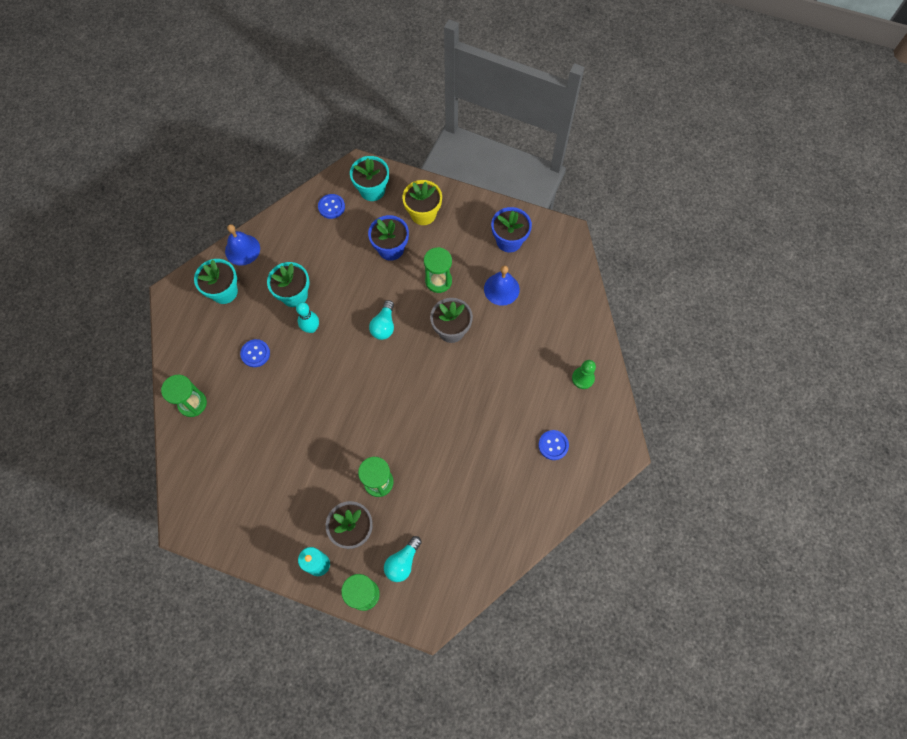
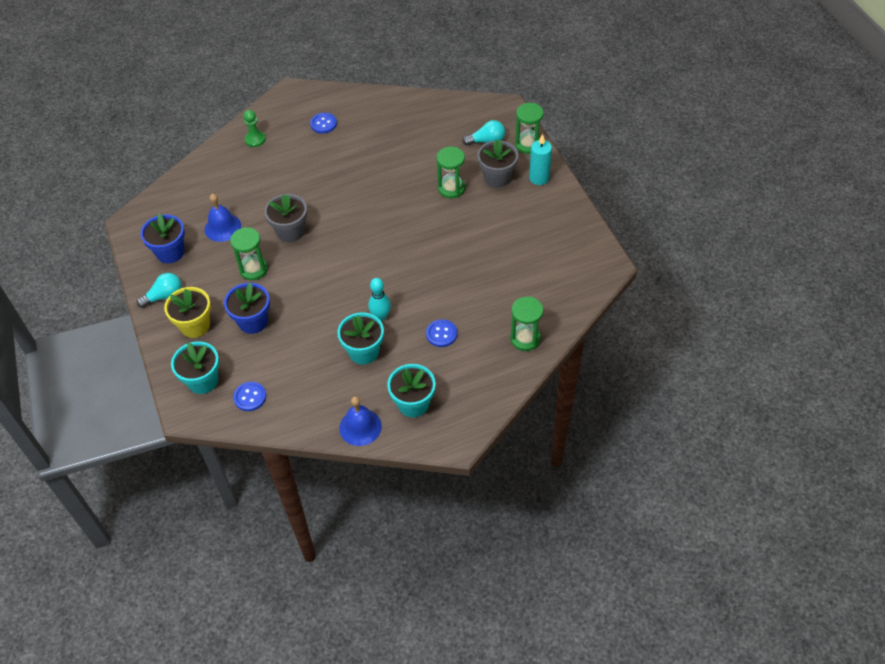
camera: 130 degrees left, 15 degrees down
turquoise light bulb [369,300,394,340] -> turquoise light bulb moved to [137,273,182,308]

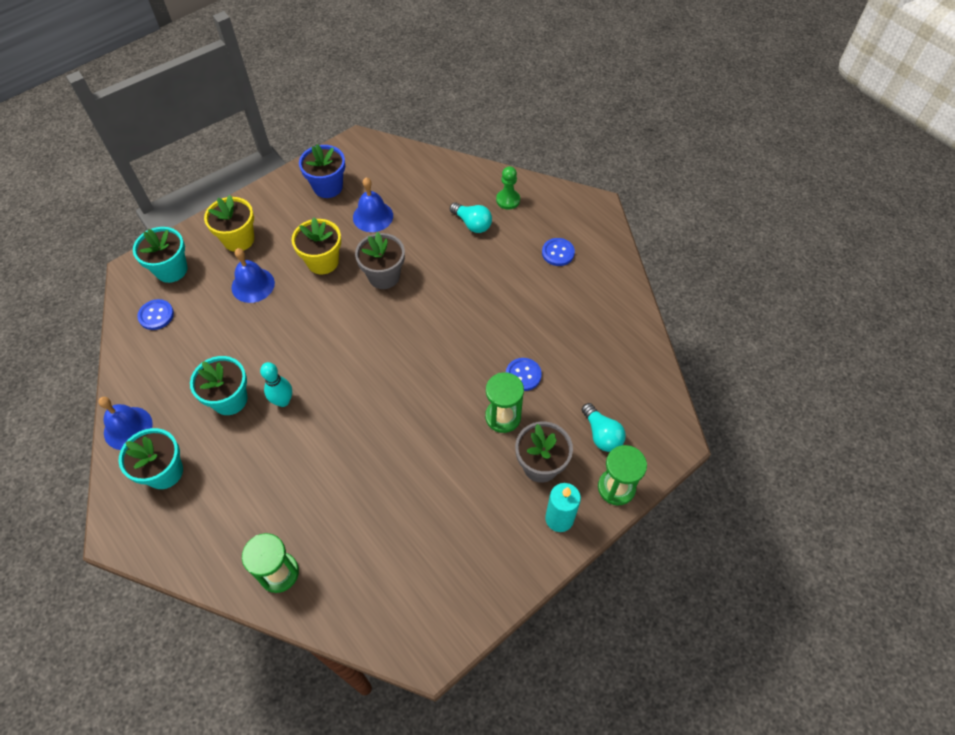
camera: 70 degrees right, 5 degrees up
turquoise light bulb [137,273,182,308] -> turquoise light bulb moved to [450,202,492,233]
blue flower pot [224,283,270,334] -> blue bell [232,248,275,303]
green hourglass [230,227,268,280] -> yellow flower pot [291,218,341,274]
blue button [426,319,457,347] -> blue button moved to [506,358,542,391]

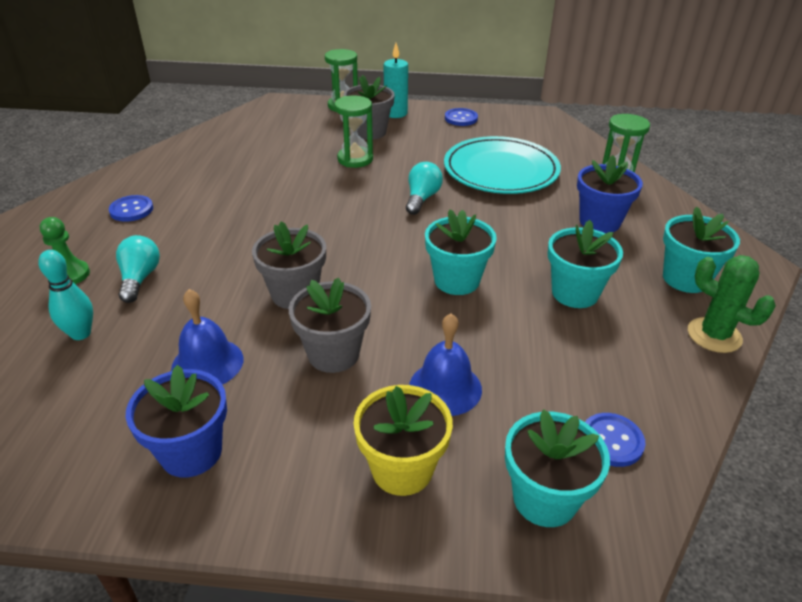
camera: 135 degrees left, 20 degrees down
blue bell [98,397,153,450] -> green cactus [688,255,776,353]
turquoise bowling pin [260,362,292,407] -> turquoise bowling pin moved to [38,250,93,340]
yellow flower pot [291,218,341,274] -> grey flower pot [289,278,371,373]
blue button [506,358,542,391] -> blue button moved to [445,108,478,126]
turquoise light bulb [582,403,626,452] -> turquoise light bulb moved to [406,162,443,215]
none -> turquoise flower pot [425,209,497,295]
none -> turquoise plate [444,136,561,194]
none -> blue flower pot [577,155,643,233]

